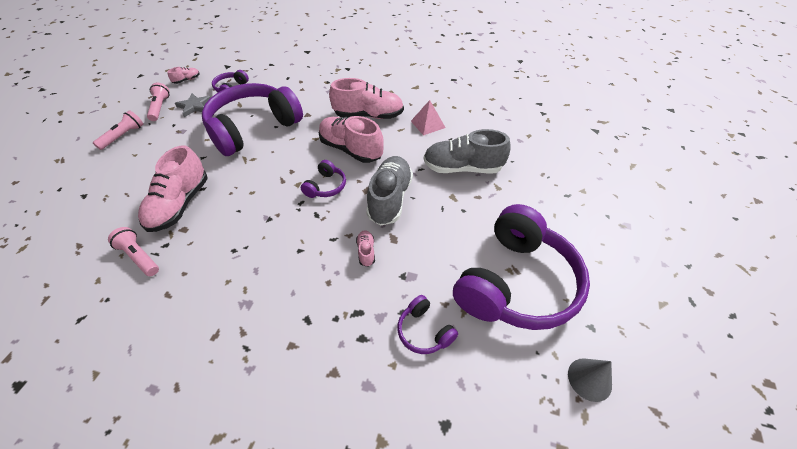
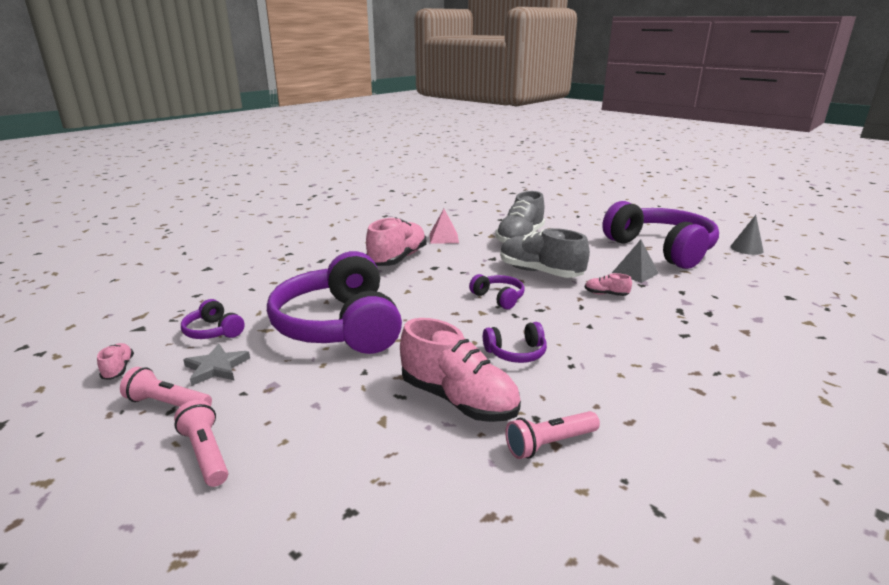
camera: 65 degrees left, 25 degrees down
pink shoe [319,116,384,163] -> none
purple headphones [397,295,458,354] -> purple headphones moved to [483,322,547,363]
none -> grey pyramid [612,240,659,283]

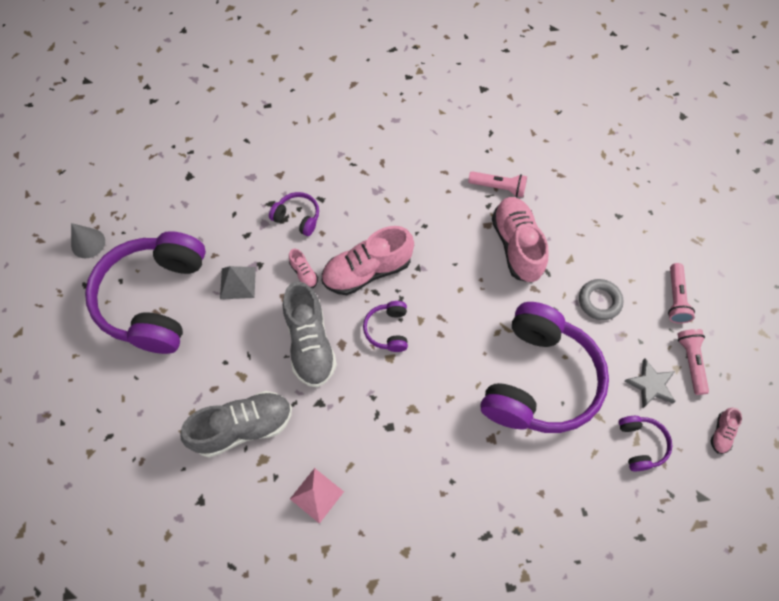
camera: 140 degrees left, 40 degrees up
pink flashlight [120,367,212,407] -> pink flashlight turned 150 degrees counterclockwise [678,329,709,395]
pink shoe [366,217,426,266] -> pink shoe moved to [322,226,414,295]
purple headphones [483,322,547,363] -> purple headphones moved to [269,192,319,236]
none -> grey ring [579,279,624,320]

